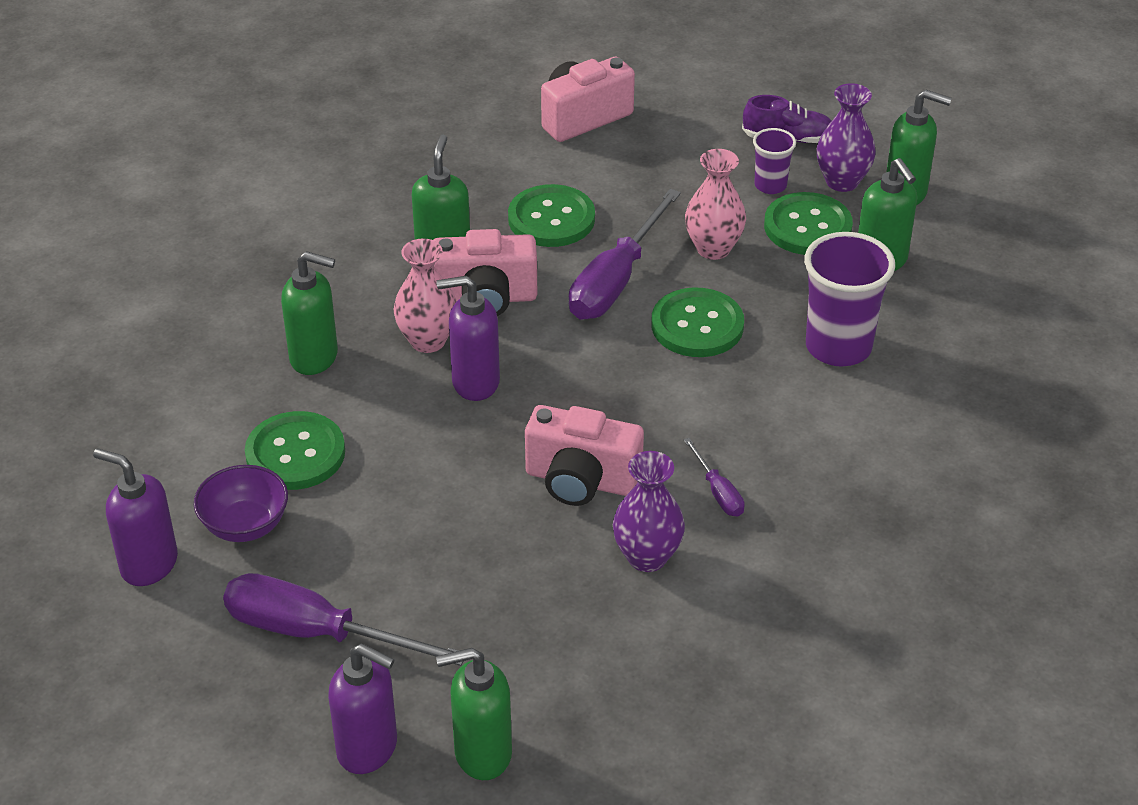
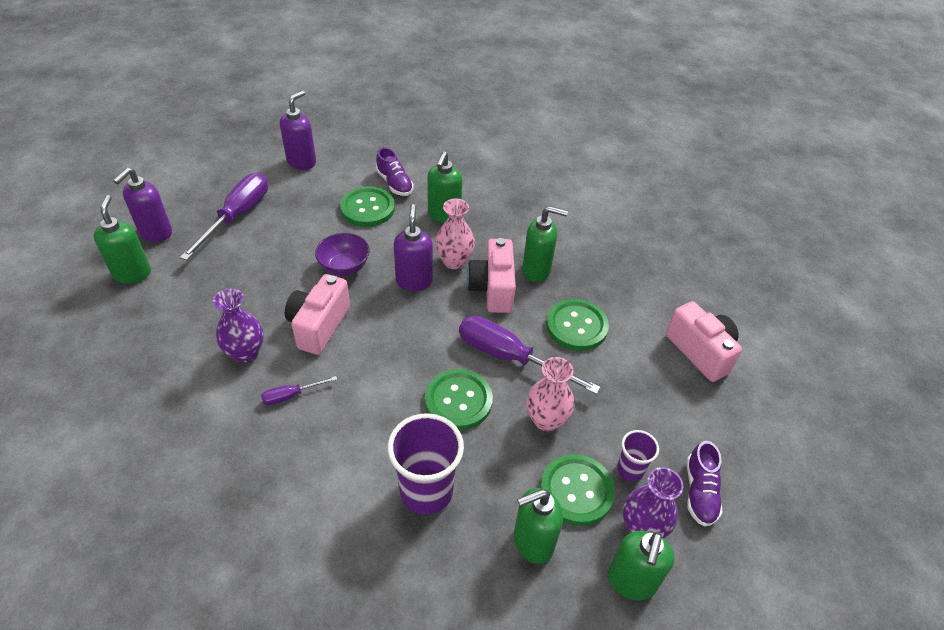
camera: 90 degrees right, 5 degrees up
purple bowl [194,465,288,542] -> purple bowl moved to [315,233,370,276]
none -> purple shoe [376,147,413,196]

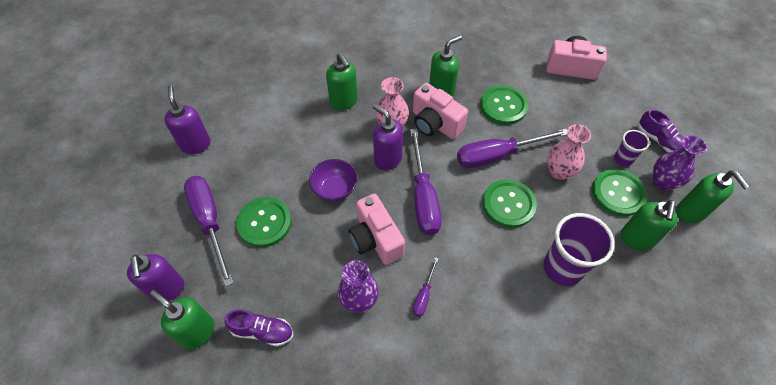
camera: 45 degrees left, 10 degrees up
green button [340,186,395,227] -> green button moved to [236,197,292,247]
purple shoe [376,147,413,196] -> purple shoe moved to [225,309,293,346]
none -> purple screwdriver [410,129,442,235]

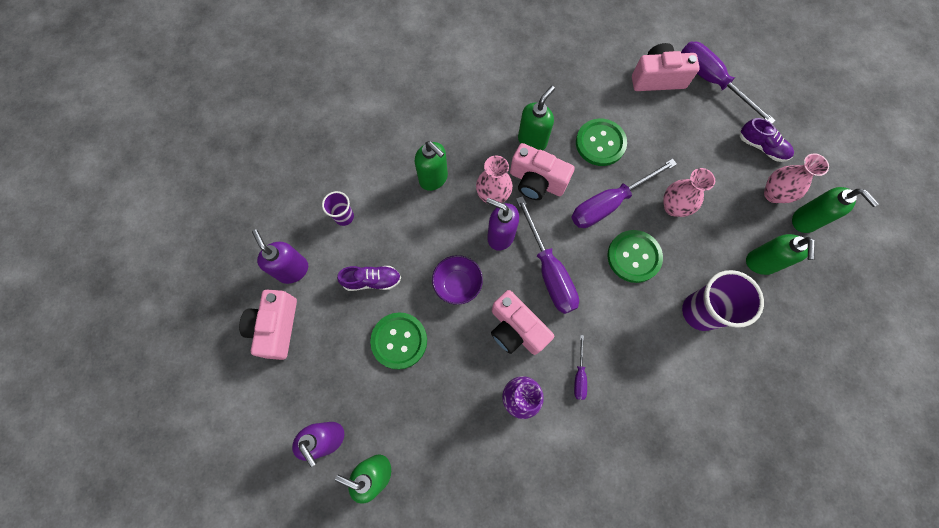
camera: 15 degrees left, 15 degrees up
purple screwdriver [184,176,233,287] -> purple screwdriver moved to [681,42,776,124]
purple shoe [225,309,293,346] -> purple shoe moved to [337,266,401,291]
green button [592,169,647,216] -> none
purple cup [614,130,650,166] -> purple cup moved to [322,191,354,226]
purple vase [653,135,707,191] -> pink vase [764,153,829,203]
none -> pink camera [239,290,297,360]

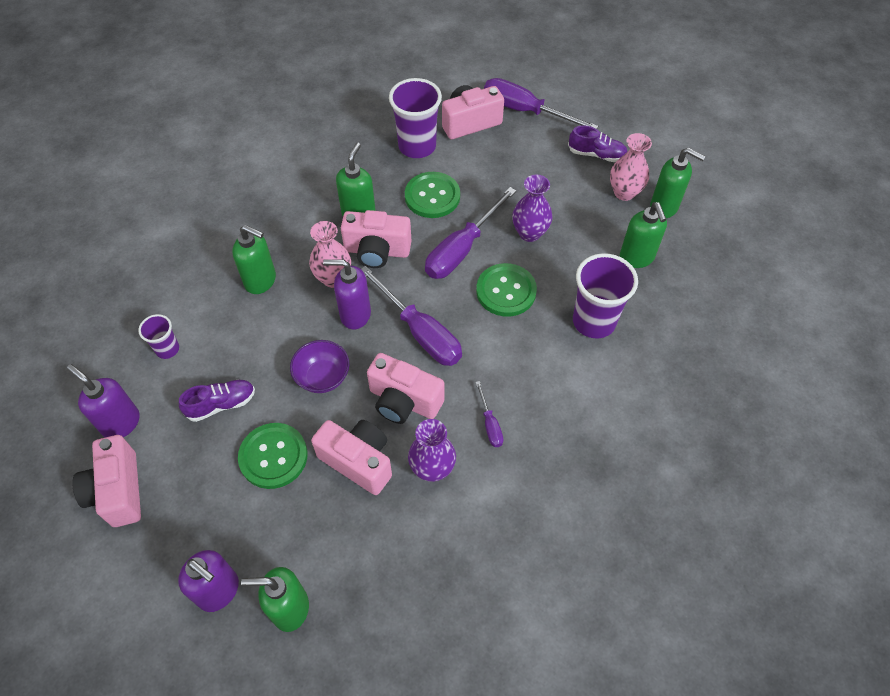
camera: 20 degrees left, 15 degrees down
pink vase [663,168,715,217] -> purple vase [512,175,552,242]
none -> pink camera [311,420,392,495]
none -> purple cup [389,78,442,158]

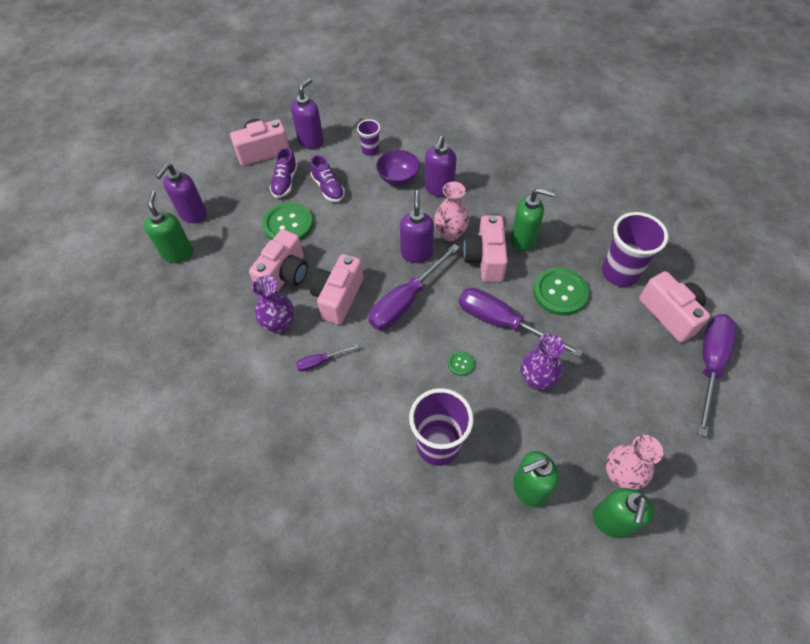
camera: 85 degrees right, 0 degrees up
green soap dispenser [232,225,276,294] -> purple soap dispenser [425,136,456,197]
purple bowl [290,340,349,393] -> purple bowl moved to [376,150,419,186]
green button [476,263,537,317] -> green button [448,351,474,376], size x0.45
purple shoe [568,125,627,162] -> purple shoe moved to [270,148,298,198]

